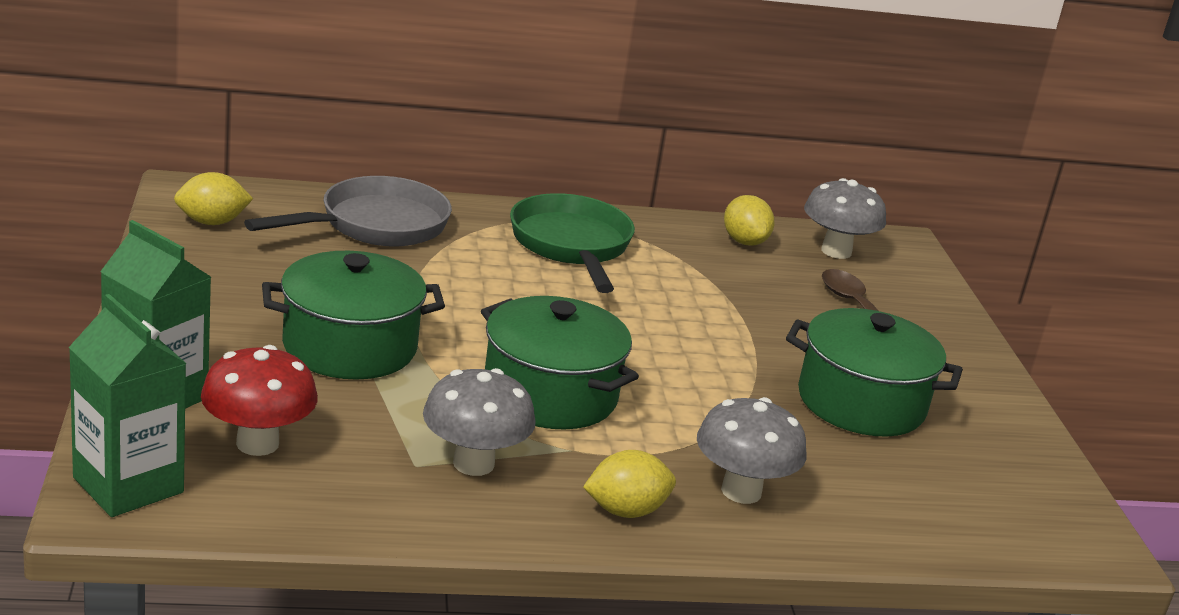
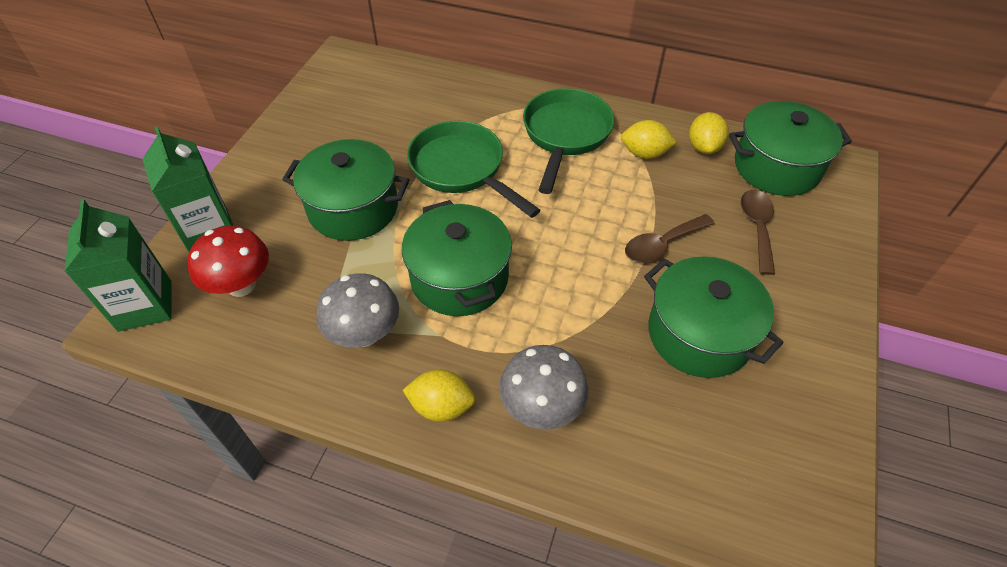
camera: 30 degrees right, 25 degrees up
yellow lemon [174,172,253,225] -> yellow lemon moved to [621,120,677,159]
grey pan [244,176,452,246] -> none
grey mushroom [804,178,886,259] -> green pot [729,101,852,196]
none -> green pan [407,121,541,218]
none -> brown spoon [625,214,715,262]

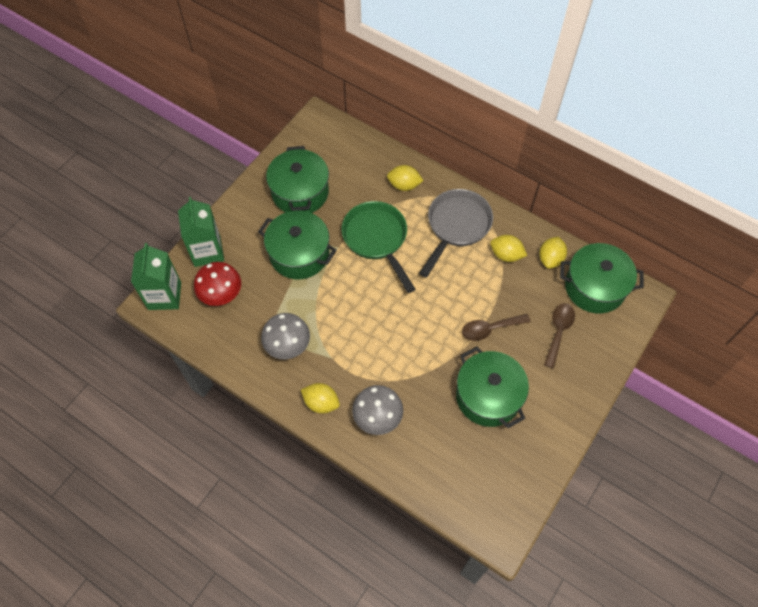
camera: 15 degrees right, 10 degrees up
green pot [402,200,512,316] -> green pot moved to [266,146,329,213]
green pan [523,88,614,194] -> grey pan [419,189,493,278]
none -> yellow lemon [387,165,424,191]

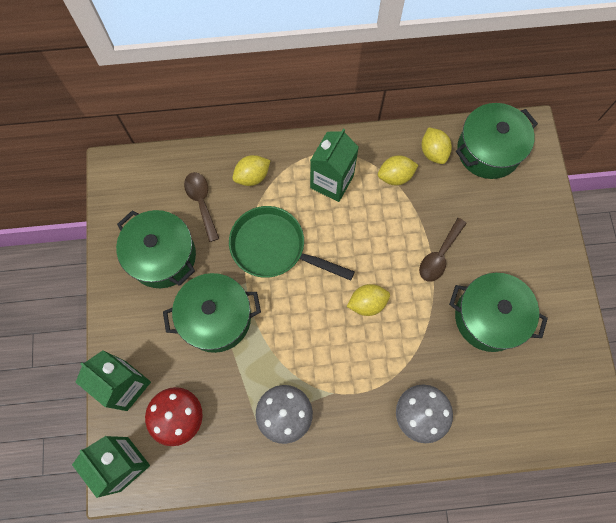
camera: 40 degrees left, 10 degrees up
yellow lemon [301,383,340,414] -> yellow lemon moved to [347,284,390,316]
grey pan [419,189,493,278] -> green carton [310,128,359,202]
brown spoon [544,303,575,368] -> brown spoon moved to [184,172,219,242]

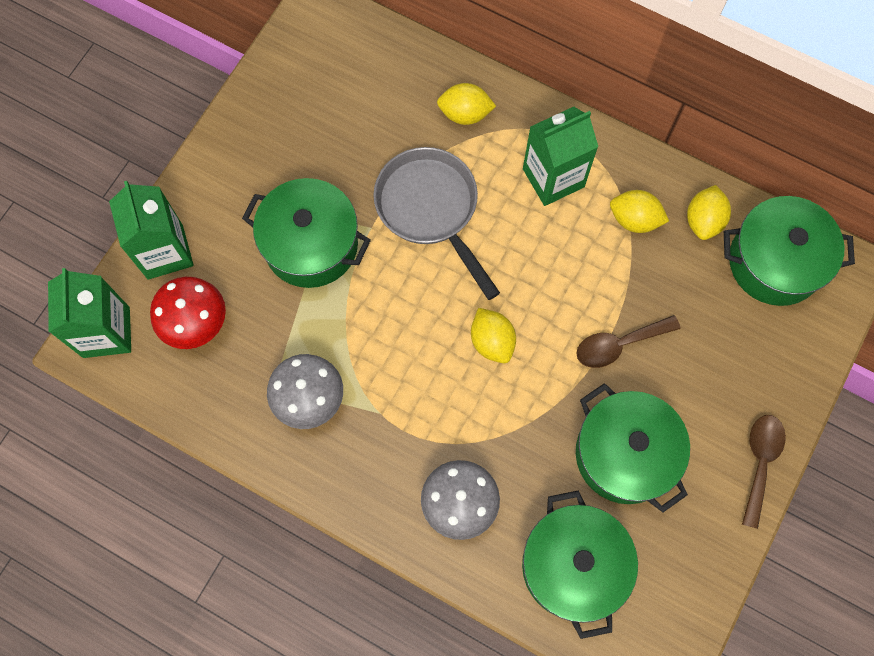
camera: 35 degrees right, 0 degrees up
green pot [116,210,196,288] -> green pot moved to [522,490,638,639]
brown spoon [184,172,219,242] -> brown spoon moved to [742,415,786,529]
green pan [229,206,355,281] -> grey pan [373,147,500,300]
yellow lemon [347,284,390,316] -> yellow lemon turned 45 degrees clockwise [471,308,516,363]

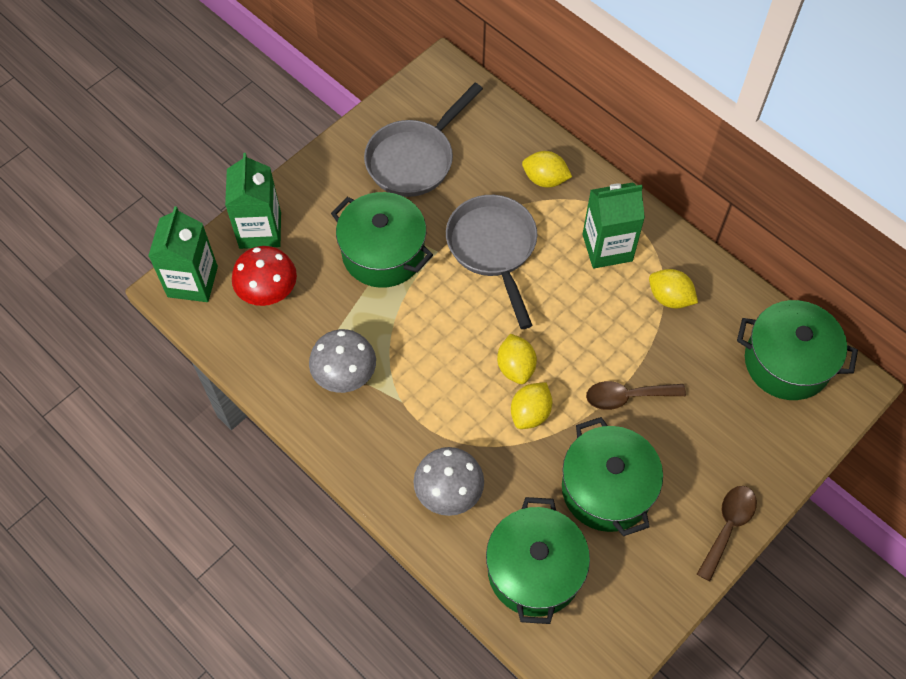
camera: 15 degrees right, 10 degrees down
yellow lemon [687,185,731,240] -> yellow lemon moved to [511,382,553,429]
none -> grey pan [364,83,483,197]

